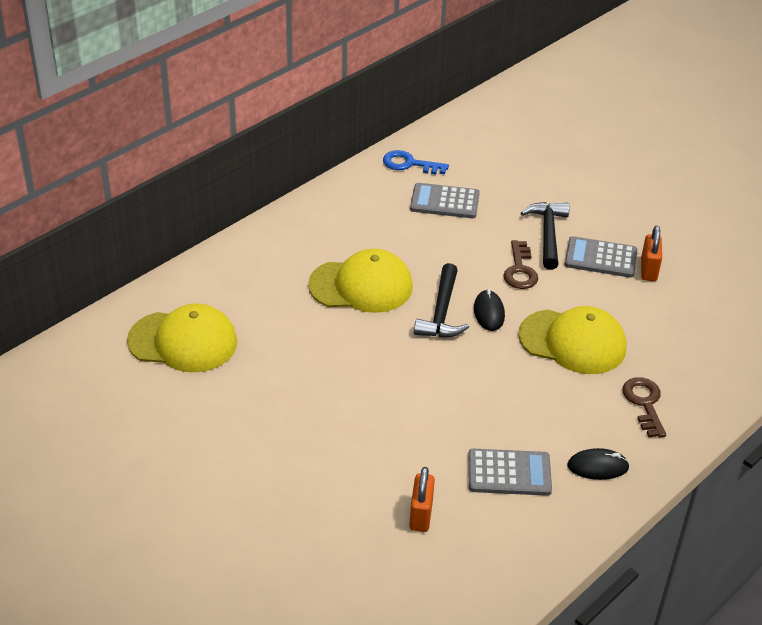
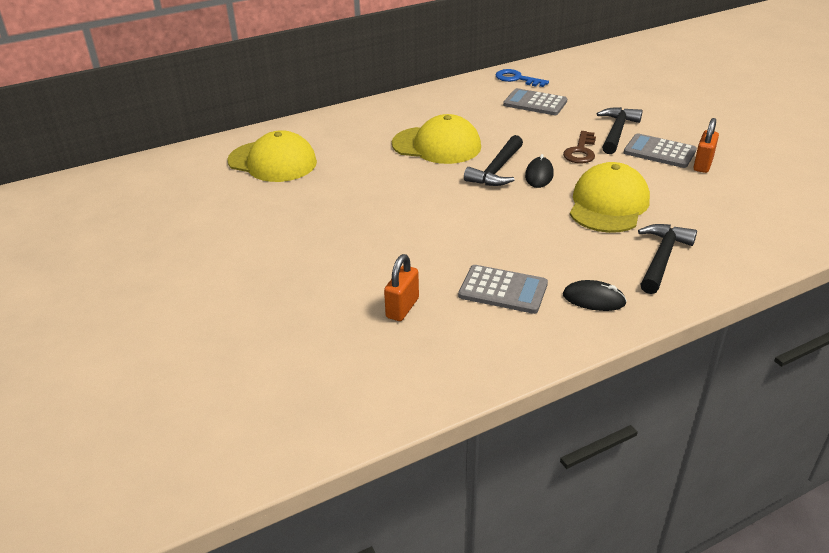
camera: 20 degrees right, 5 degrees down
yellow cap [518,306,627,374] -> yellow cap turned 105 degrees counterclockwise [570,162,650,233]
brown key [623,377,666,438] -> black hammer [638,224,697,294]

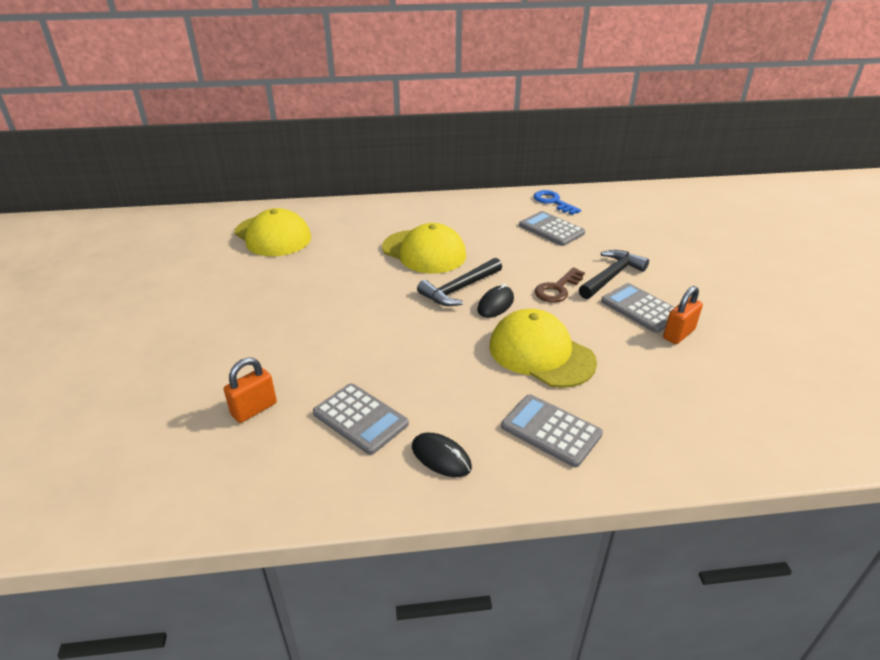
camera: 20 degrees right, 0 degrees up
yellow cap [570,162,650,233] -> yellow cap turned 90 degrees counterclockwise [489,309,597,388]
black hammer [638,224,697,294] -> grey calculator [501,394,603,467]

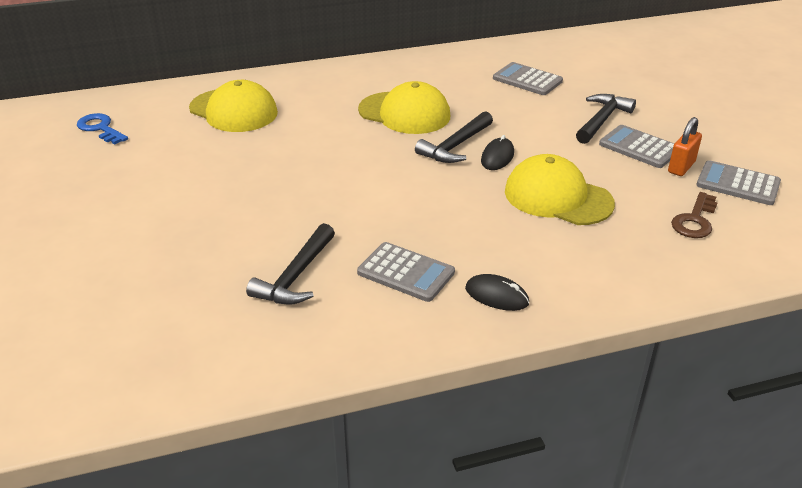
camera: 10 degrees left, 0 degrees up
orange padlock [224,358,277,423] -> black hammer [246,223,335,305]
grey calculator [501,394,603,467] -> grey calculator moved to [696,160,781,205]
blue key [534,190,581,215] -> blue key moved to [77,113,128,144]
brown key [535,267,585,303] -> brown key moved to [671,192,718,238]

